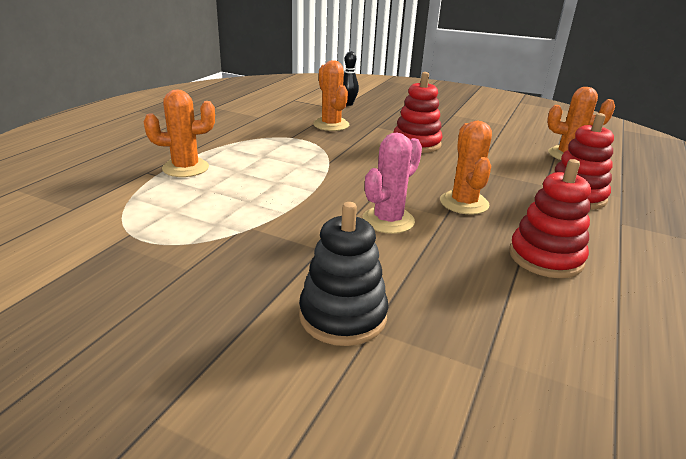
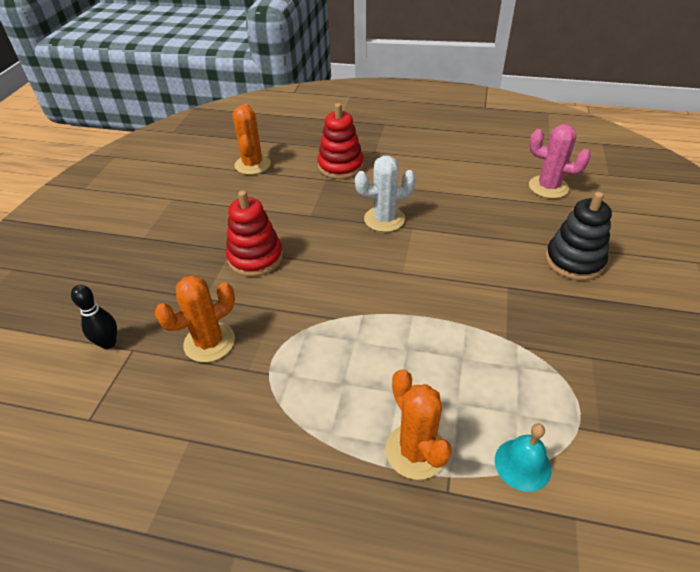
camera: 100 degrees left, 15 degrees up
pink cactus [362,133,422,234] -> pink cactus moved to [529,124,591,199]
orange cactus [440,121,492,215] -> white cactus [355,156,416,232]
red stacking toy [509,159,591,278] -> none
none -> turquoise bell [495,423,551,492]

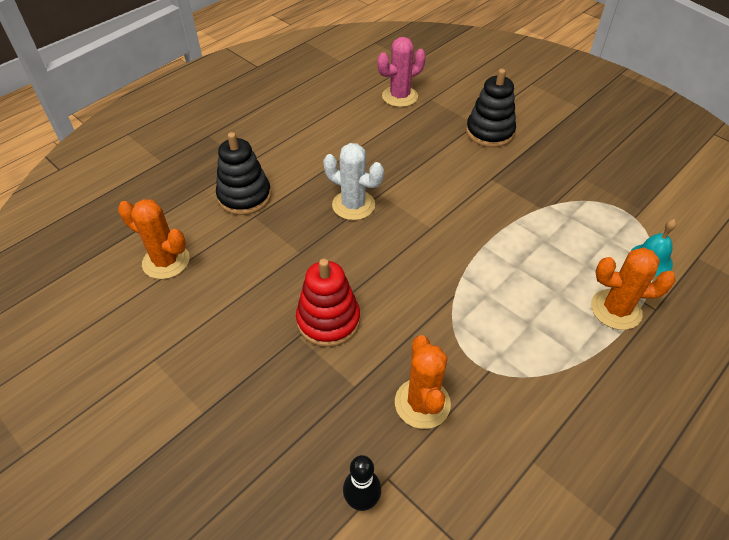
camera: 60 degrees left, 5 degrees up
red stacking toy [317,103,364,179] -> black stacking toy [216,132,271,215]
white cactus [355,156,416,232] -> white cactus turned 75 degrees counterclockwise [323,143,384,220]

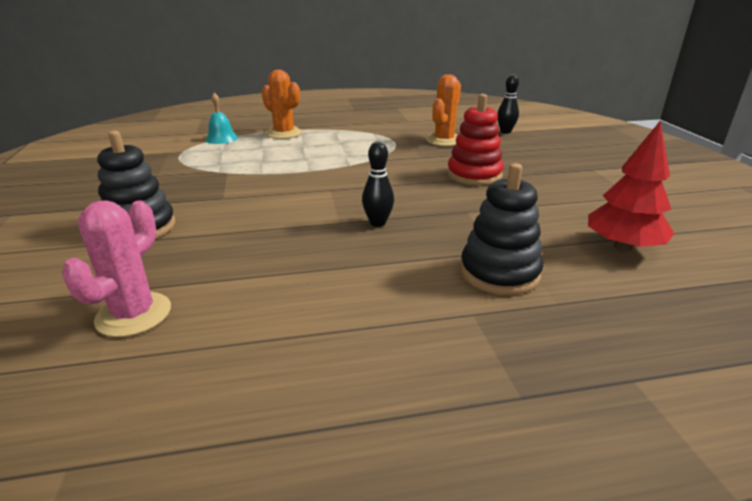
camera: 145 degrees left, 20 degrees down
orange cactus [118,199,190,279] -> red tree [588,121,674,252]
white cactus [323,143,384,220] -> black bowling pin [362,142,394,227]
pink cactus [378,37,426,107] -> pink cactus turned 75 degrees counterclockwise [62,200,171,337]

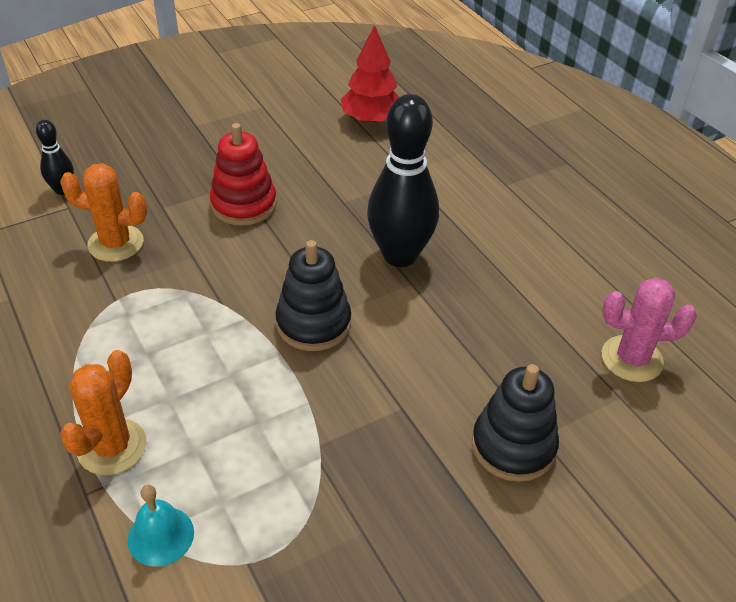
camera: 110 degrees left, 15 degrees up
black bowling pin [362,142,394,227] -> black bowling pin [367,94,439,267], size x2.10
black stacking toy [460,163,543,295] -> black stacking toy moved to [276,240,351,351]

